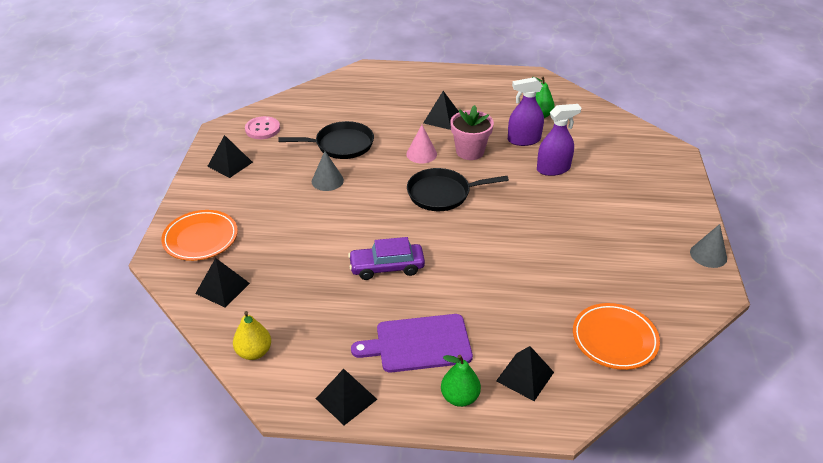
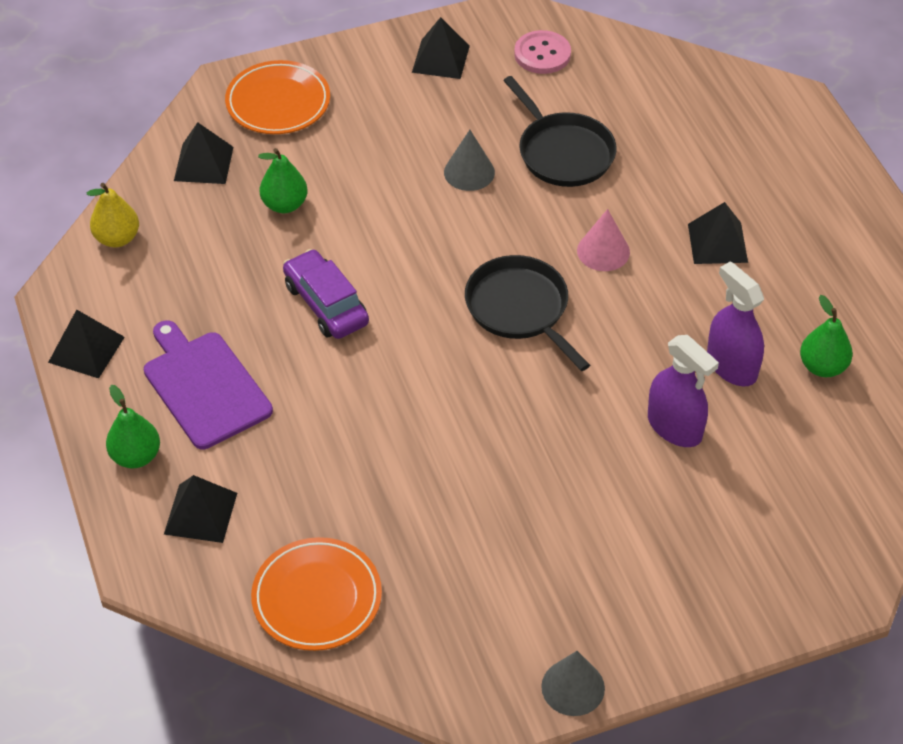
camera: 65 degrees right, 10 degrees up
pink flower pot [450,105,494,160] -> none
none -> green pear [258,148,307,213]

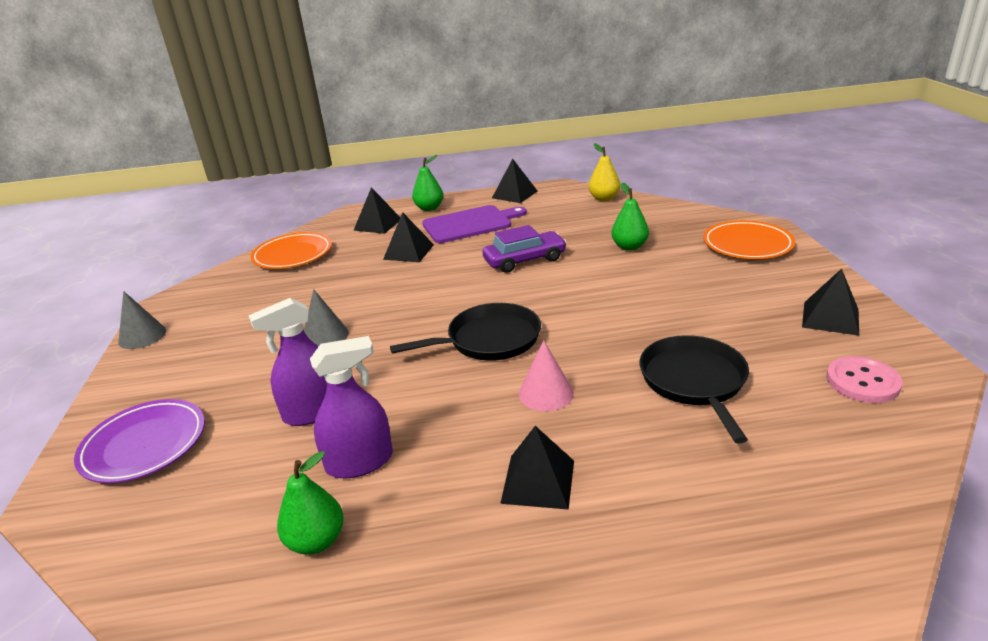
camera: 105 degrees right, 20 degrees down
black pyramid [174,122,233,184] -> black pyramid moved to [383,212,434,262]
grey cone [444,130,495,191] -> grey cone moved to [304,289,349,346]
black pan [503,76,616,187] -> black pan turned 105 degrees clockwise [640,335,749,444]
none -> purple plate [74,399,205,483]

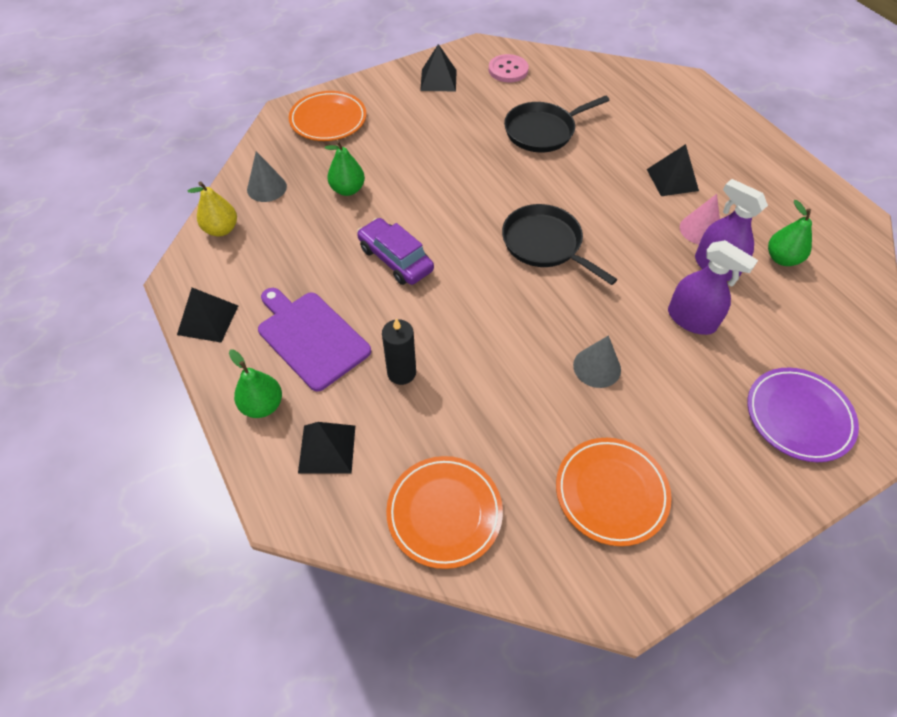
camera: 115 degrees left, 25 degrees up
grey cone [118,291,166,349] -> grey cone moved to [247,151,287,202]
black pyramid [383,212,434,262] -> black candle [382,318,416,385]
pink cone [519,340,574,411] -> pink cone moved to [680,194,720,245]
none -> orange plate [556,438,672,546]

